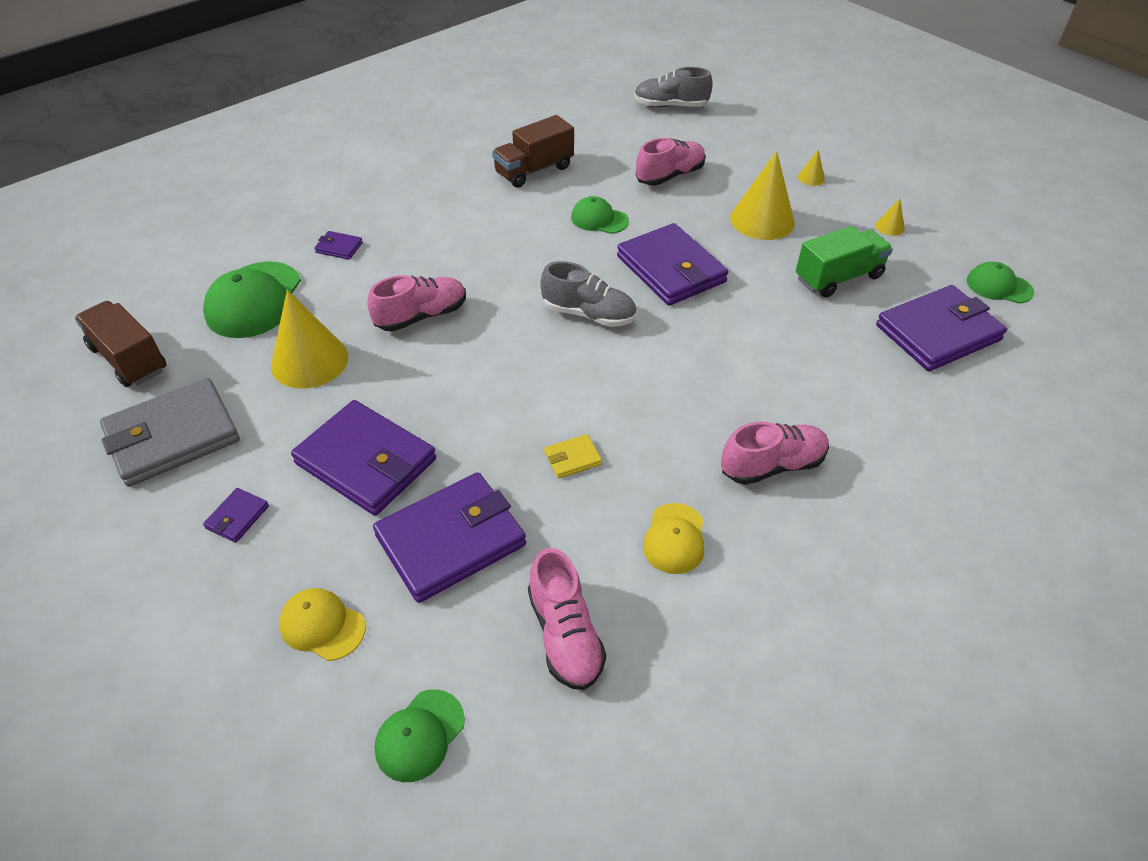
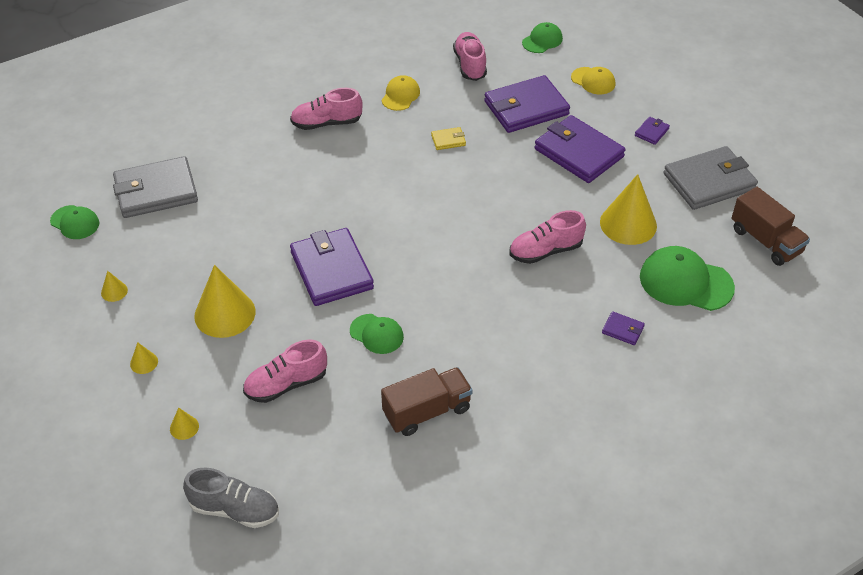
camera: 170 degrees left, 0 degrees up
green cap [203,261,301,338] -> green cap turned 90 degrees counterclockwise [640,246,735,311]
grey shoe [540,261,636,327] -> none
green truck [796,226,893,298] -> none
purple wallet [876,285,1007,371] -> grey wallet [113,156,198,218]
none -> yellow cone [170,408,199,440]

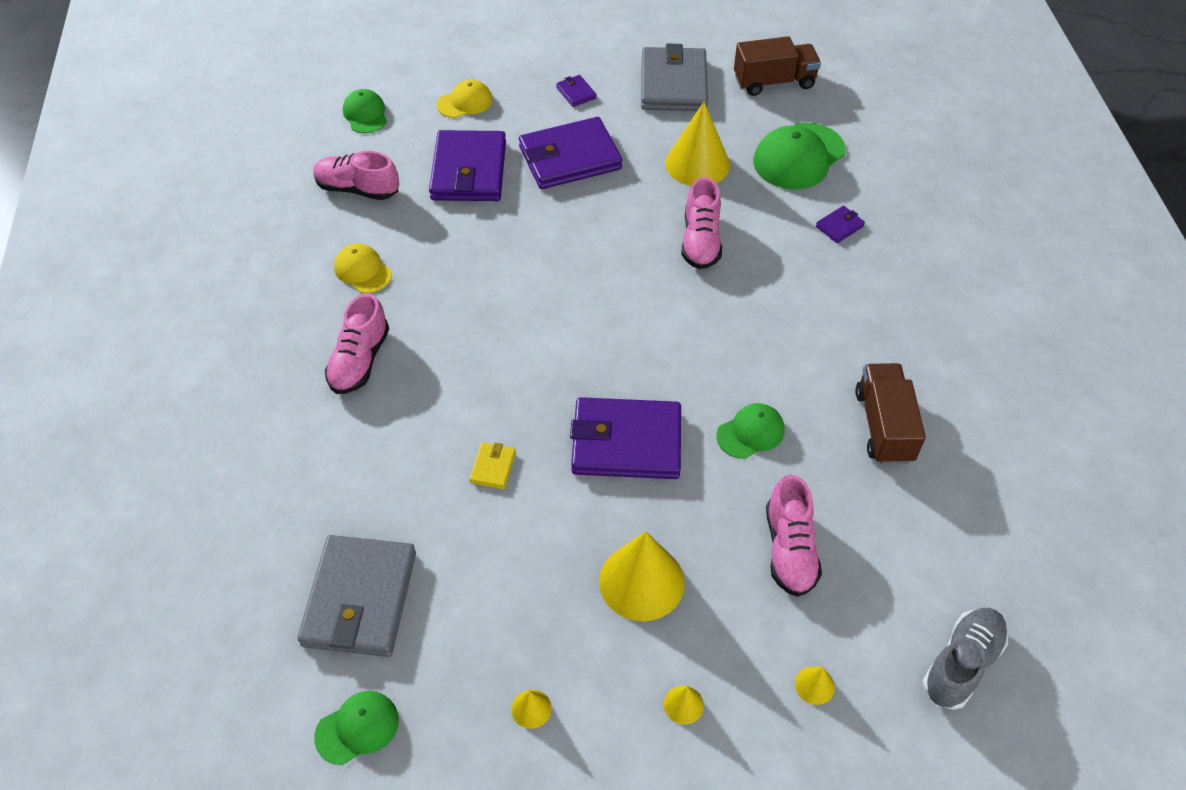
camera: 65 degrees left, 5 degrees up
yellow wallet [431,127,466,150] -> yellow wallet moved to [469,442,516,489]

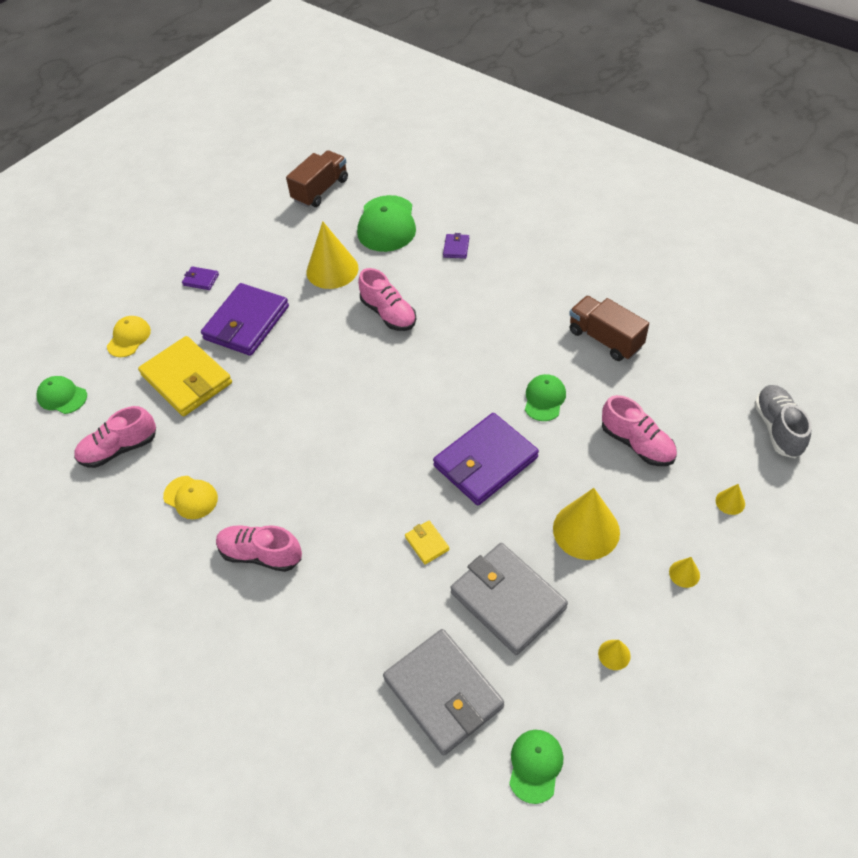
camera: 40 degrees left, 0 degrees up
pink shoe [325,293,389,394] -> pink shoe turned 135 degrees clockwise [216,525,302,572]
yellow cap [334,244,392,293] -> yellow cap turned 150 degrees counterclockwise [163,476,218,519]
purple wallet [429,130,506,201] -> yellow wallet [138,336,232,416]
grey wallet [641,44,708,111] -> grey wallet moved to [450,543,568,655]

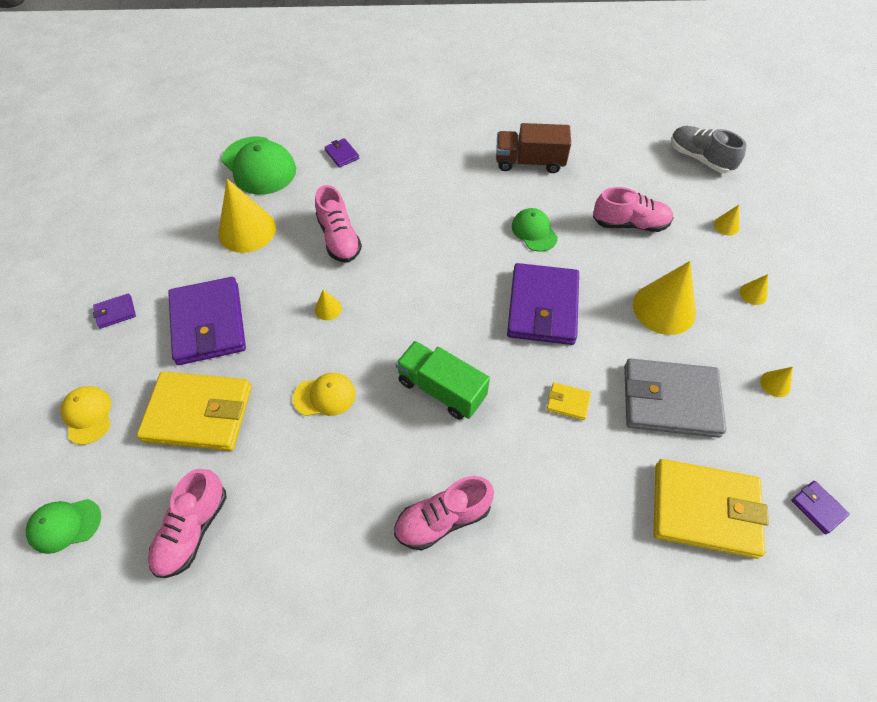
camera: 45 degrees left, 5 degrees up
yellow cap [163,476,218,519] -> yellow cap moved to [293,373,356,416]
brown truck [286,150,348,207] -> none
pink shoe [358,268,416,331] -> pink shoe turned 60 degrees clockwise [315,185,362,263]
grey wallet [383,629,504,755] -> yellow wallet [653,459,769,559]
green cap [509,730,563,804] -> purple wallet [791,481,850,535]
none -> yellow cone [315,290,342,320]
none -> green truck [396,341,490,420]

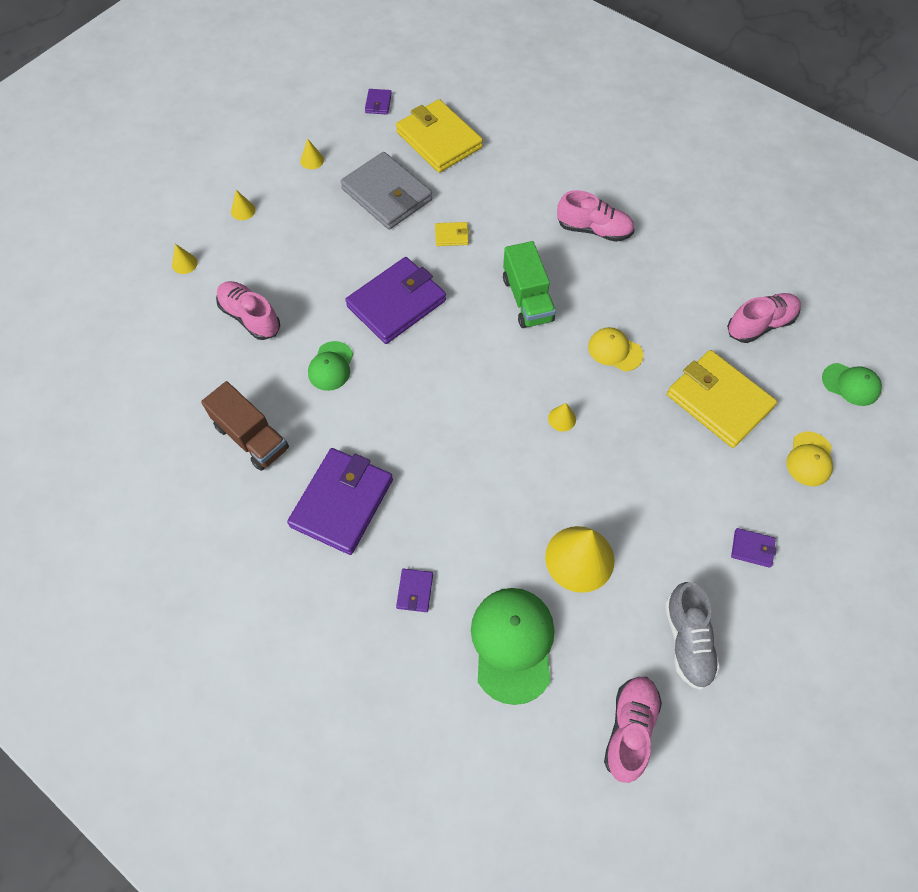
camera: 140 degrees left, 5 degrees up
purple wallet [168,277,246,365] -> purple wallet moved to [287,448,393,555]
pink shoe [315,185,362,263] -> pink shoe moved to [604,677,662,783]
yellow wallet [547,382,591,420] -> yellow wallet turned 60 degrees counterclockwise [435,222,469,246]
yellow cone [633,261,696,335] -> none
grey shoe [671,126,746,173] -> grey shoe moved to [665,582,720,690]

